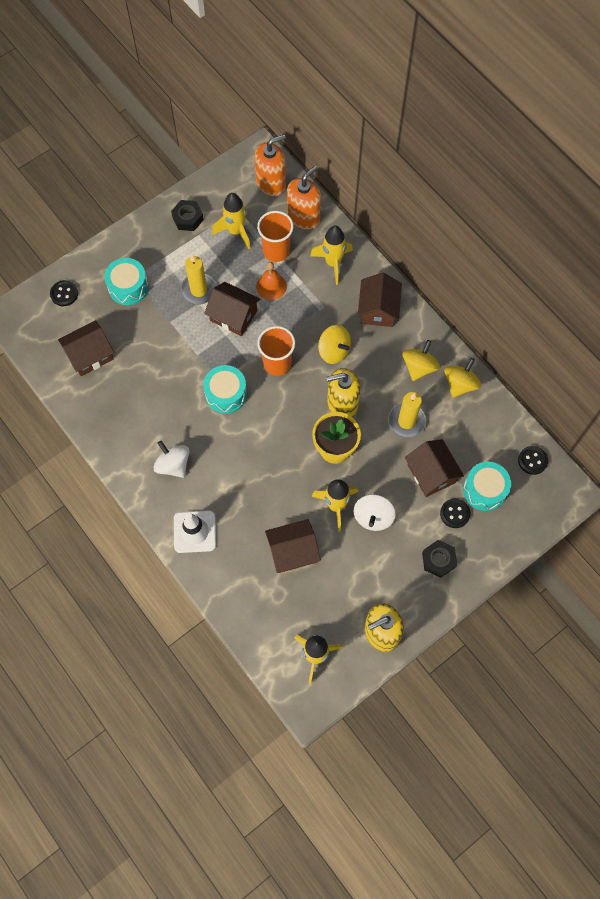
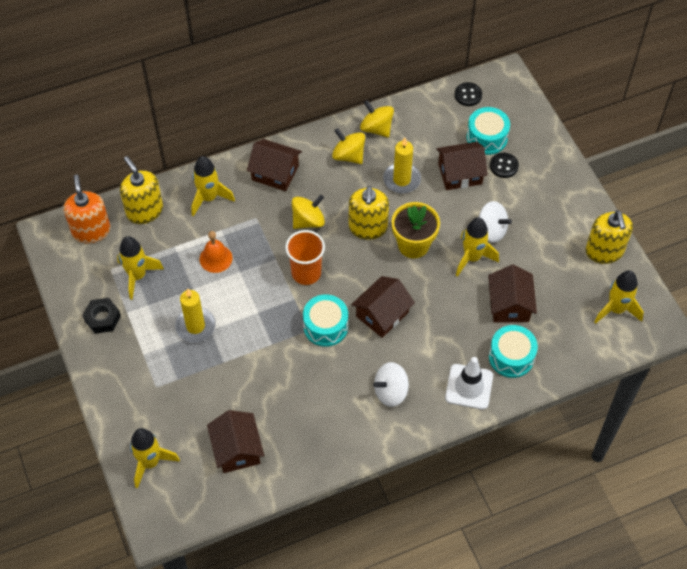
camera: 75 degrees left, 10 degrees down
black button [50,280,78,306] -> yellow rocket [130,428,180,489]
turquoise drum [104,258,149,305] -> turquoise drum moved to [489,325,538,378]
brown house [204,282,260,336] -> brown house moved to [351,276,415,338]
orange cup [257,211,294,262] -> none
orange soap dispenser [287,166,321,230] -> yellow soap dispenser [120,156,163,224]
black nut [422,540,457,578] -> none

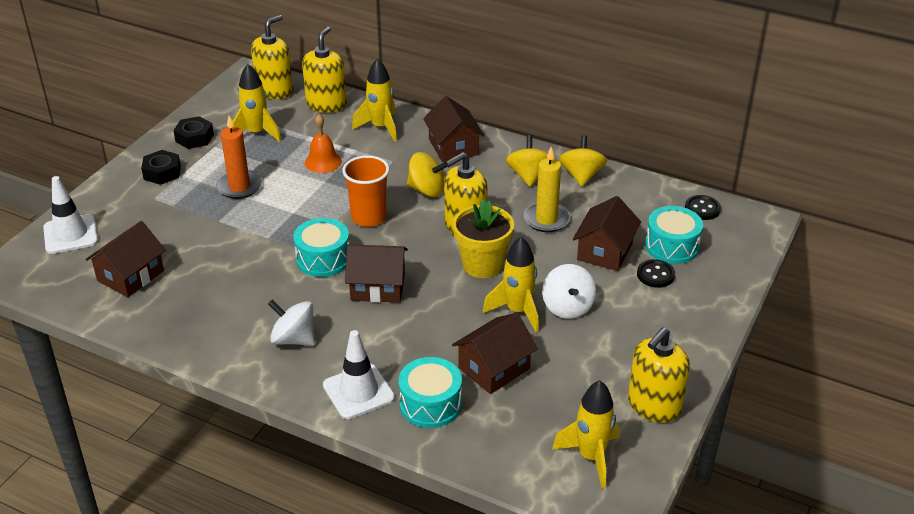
camera: 50 degrees right, 20 degrees down
orange soap dispenser [64,174,110,243] -> yellow soap dispenser [251,15,293,99]
yellow rocket [130,428,180,489] -> white traffic cone [43,176,98,254]
yellow candle [175,289,216,342] -> orange candle [216,116,262,199]
brown house [436,142,488,190] -> brown house turned 75 degrees clockwise [573,196,641,271]
none -> black nut [141,150,181,185]

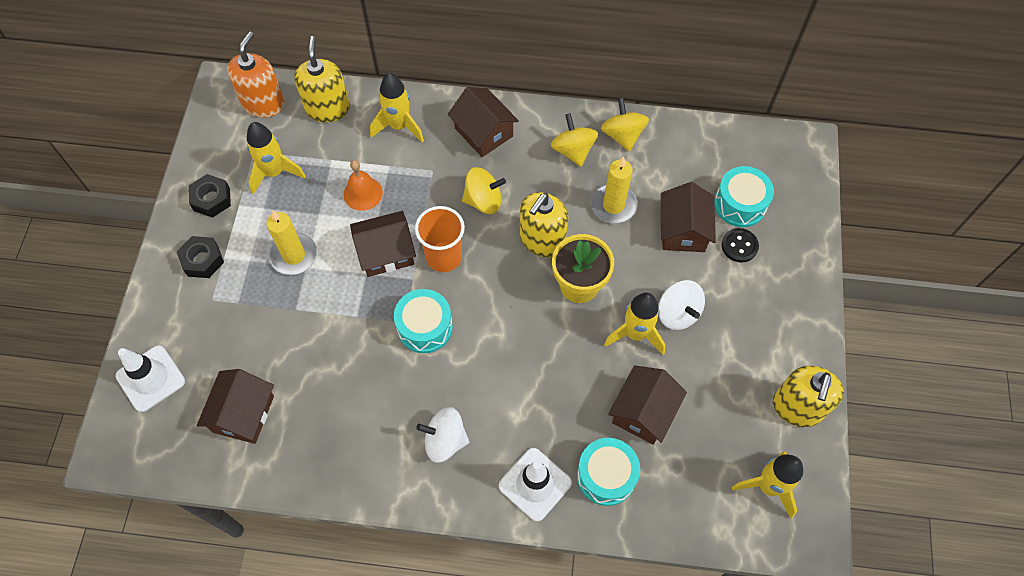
camera: 20 degrees left, 25 degrees up
orange candle [216,116,262,199] -> yellow candle [266,211,317,275]
yellow soap dispenser [251,15,293,99] -> orange soap dispenser [227,31,285,118]
brown house [345,244,408,303] -> brown house moved to [350,211,416,277]
black button [685,195,721,220] -> none

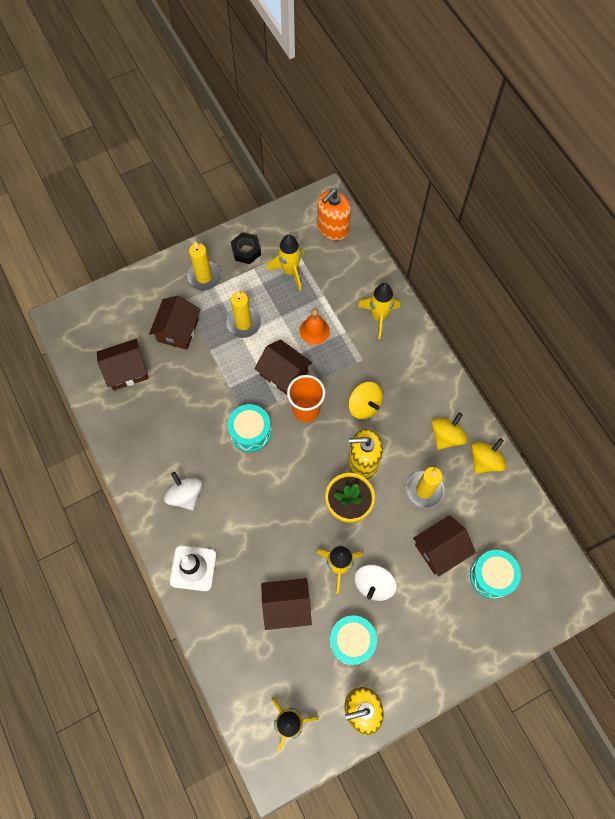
camera: 55 degrees right, 5 degrees up
white traffic cone [116,345,185,412] -> none
black nut [177,236,224,278] -> yellow candle [186,241,221,291]
orange soap dispenser [227,31,285,118] -> orange soap dispenser turned 150 degrees clockwise [317,189,351,241]
yellow soap dispenser [294,36,350,122] -> none
brown house [448,87,519,157] -> brown house moved to [149,295,201,350]
turquoise drum [577,438,640,506] -> turquoise drum moved to [329,615,377,665]
black button [721,228,759,262] -> none

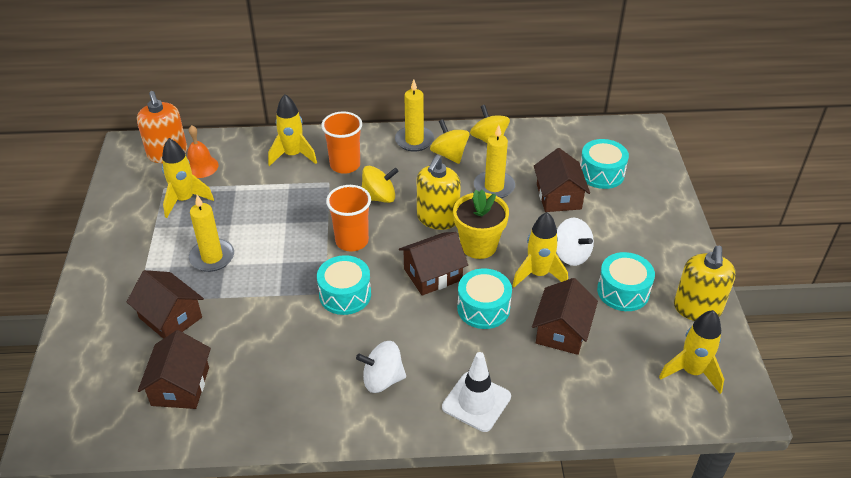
camera: 65 degrees left, 25 degrees down
yellow candle [186,241,221,291] -> yellow candle moved to [395,80,434,152]
black nut [231,232,261,264] -> none
brown house [254,339,312,395] -> brown house moved to [399,232,468,296]
orange bell [300,309,330,345] -> orange bell moved to [187,125,219,178]
none -> orange cup [321,112,362,174]
none -> turquoise drum [457,268,512,329]

